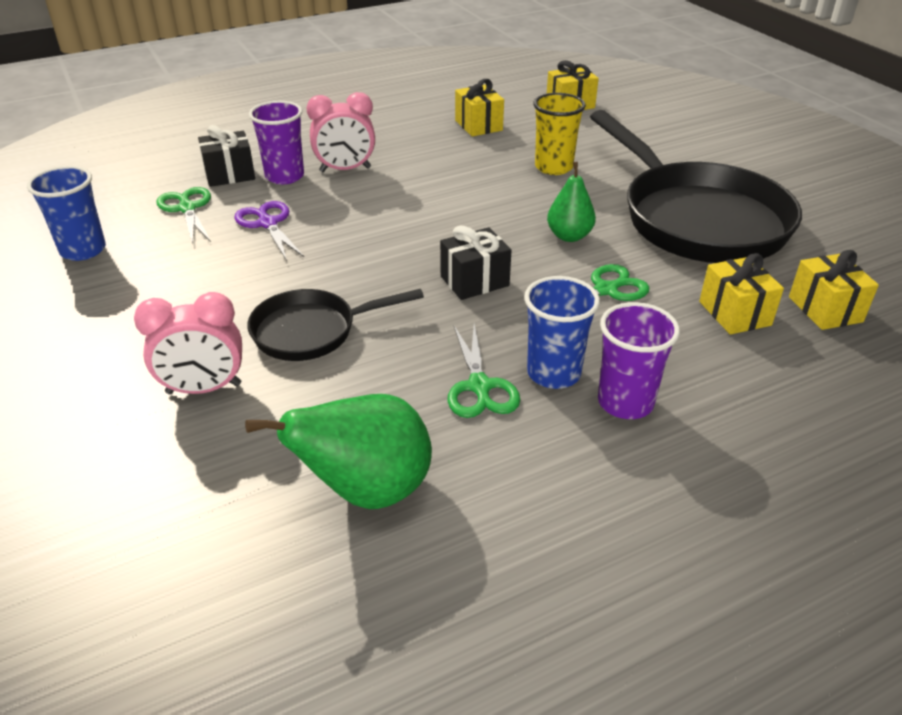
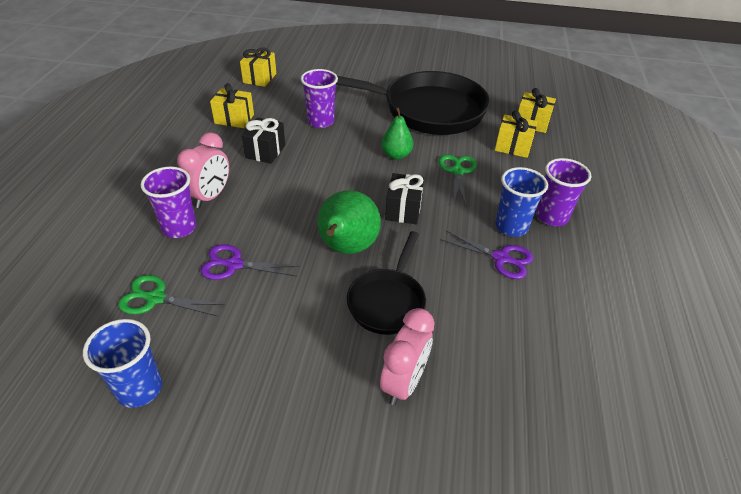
camera: 55 degrees left, 5 degrees up
black gift [198,125,255,187] -> black gift moved to [242,117,285,164]
green pear [245,394,432,509] -> green pear moved to [317,190,381,254]
green scissors [448,324,520,418] -> purple scissors [440,230,533,279]
yellow cup [533,93,586,175] -> purple cup [301,69,338,128]

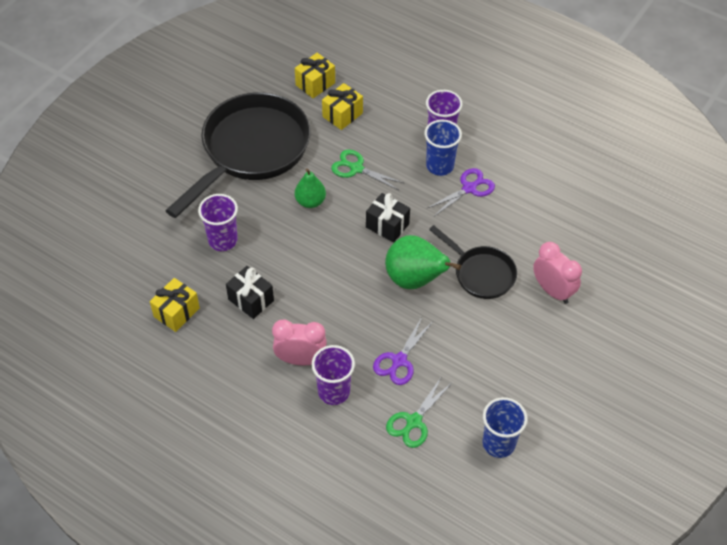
camera: 65 degrees left, 10 degrees up
pink clock [177,132,229,208] -> pink clock turned 45 degrees counterclockwise [272,319,327,366]
yellow gift [240,48,276,87] -> none

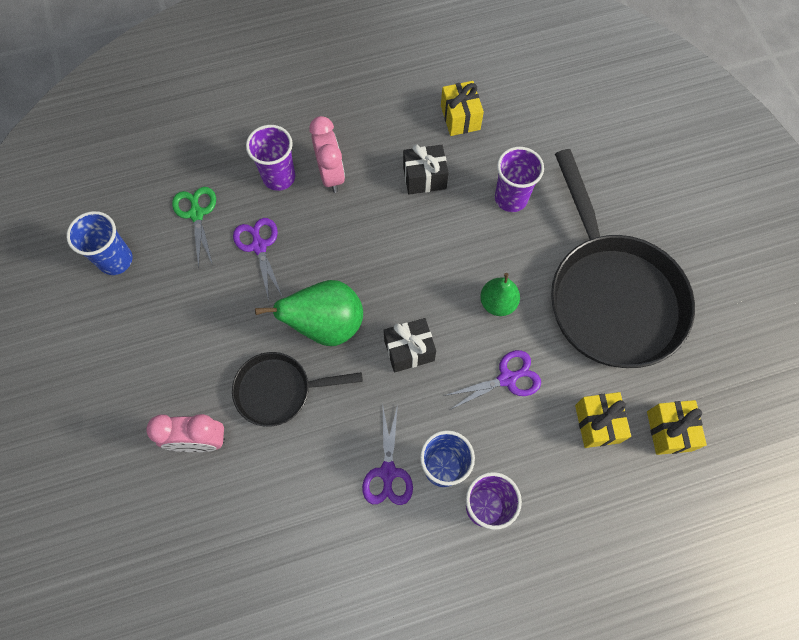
camera: 130 degrees right, 15 degrees up
pink clock [272,319,327,366] -> pink clock turned 60 degrees counterclockwise [309,116,345,193]
green scissors [331,150,404,190] -> purple scissors [444,350,541,410]

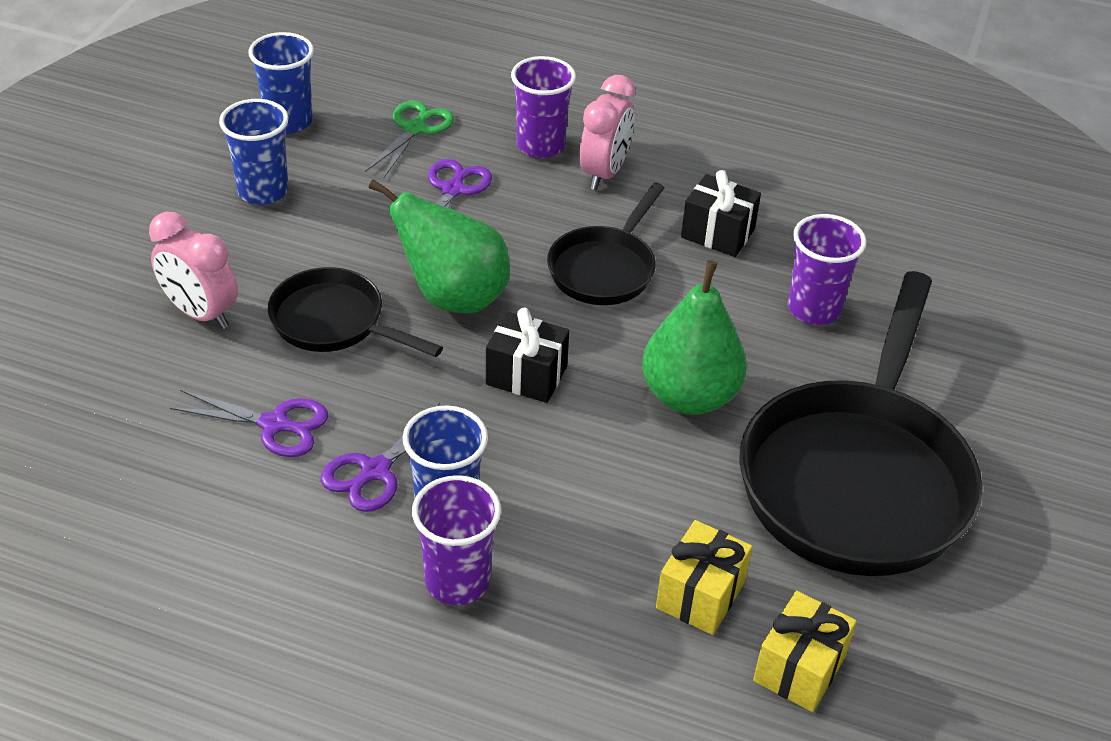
camera: 35 degrees right, 25 degrees down
yellow gift [441,81,484,136] -> none
purple scissors [444,350,541,410] -> purple scissors moved to [170,390,328,457]
green pear [480,273,520,316] -> green pear [642,260,747,415], size x1.63
none -> blue cup [219,99,289,205]
none -> black pan [547,183,664,305]

